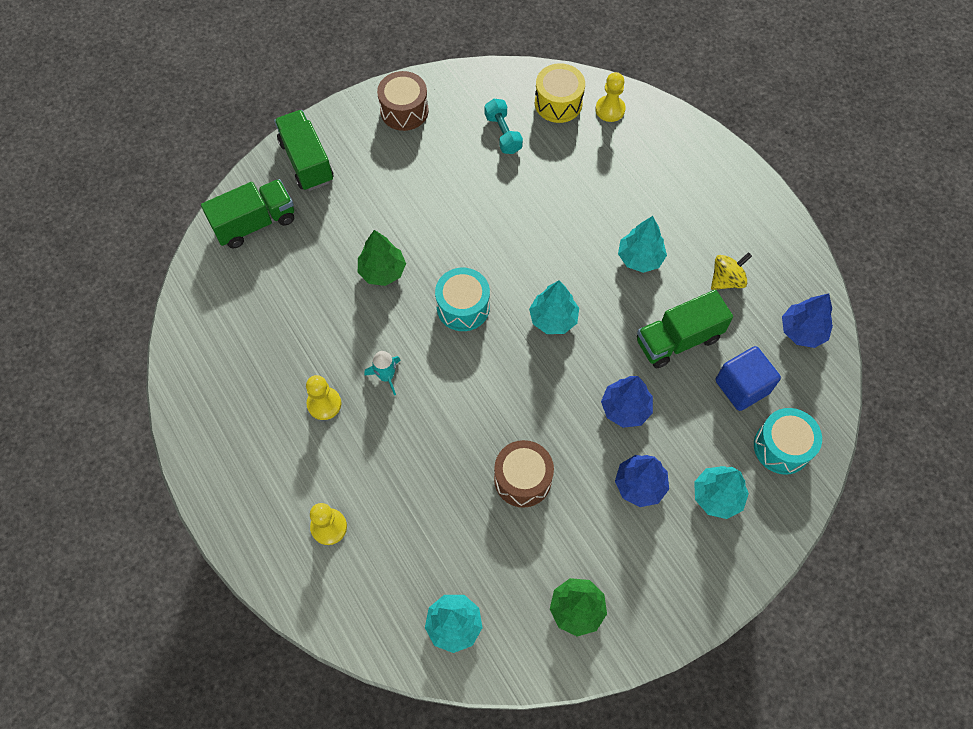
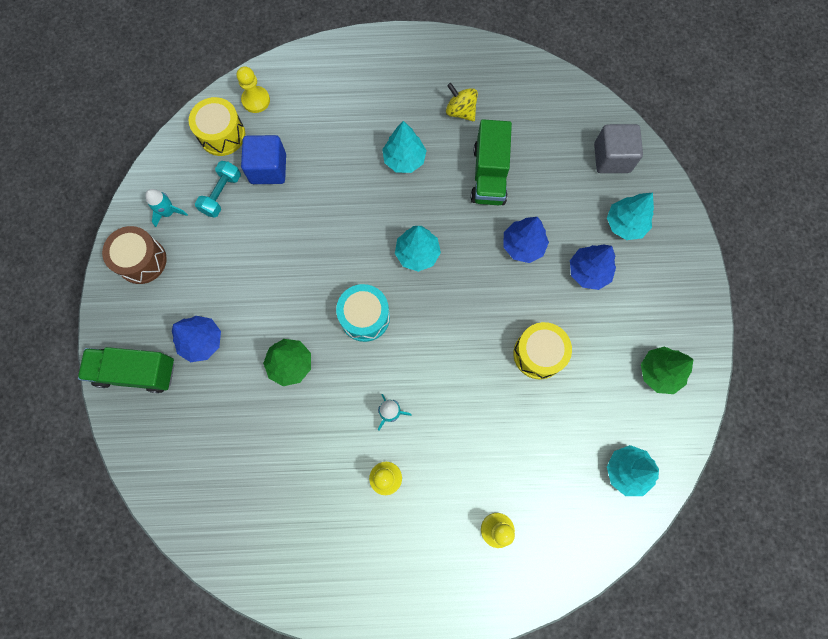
camera: 60 degrees left, 10 degrees up
green truck [201,179,294,248] -> none
turquoise dumbbell [485,99,523,154] -> turquoise dumbbell turned 75 degrees counterclockwise [195,161,241,218]
brown drum [494,440,554,508] -> yellow drum [513,322,572,379]
yellow spinning top [711,252,752,290] -> yellow spinning top turned 45 degrees counterclockwise [446,83,478,121]
blue cube [716,346,781,411] -> blue cube moved to [241,135,286,184]
turquoise drum [754,408,822,475] -> grey cube [594,124,643,173]
blue tree [782,293,833,348] -> blue tree moved to [172,316,221,362]
none -> turquoise rocket [145,189,188,227]

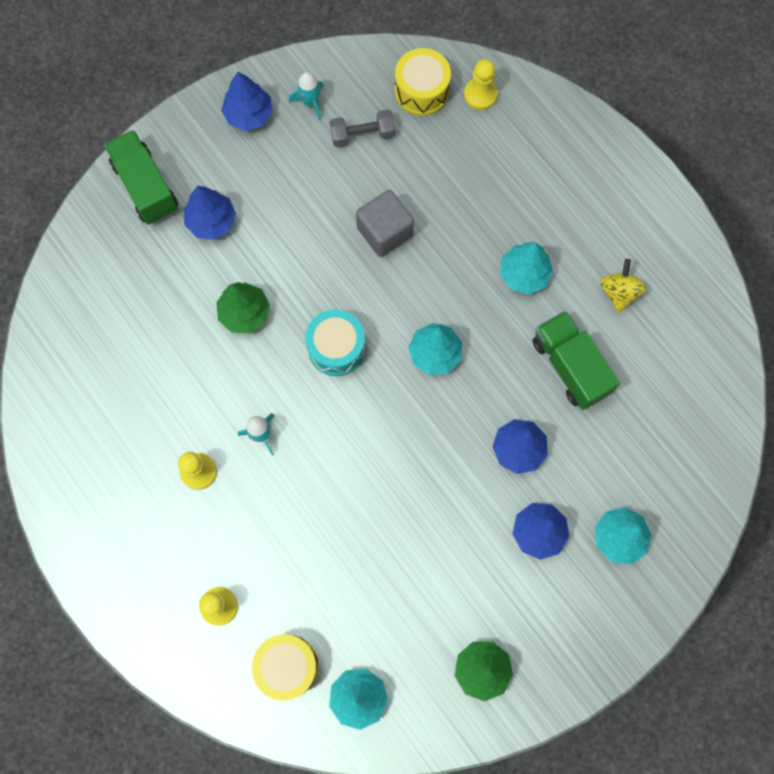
camera: 55 degrees right, 0 degrees up
brown drum [102,226,167,284] -> blue tree [221,72,272,131]
turquoise dumbbell [195,161,241,218] -> grey dumbbell [330,109,395,147]
blue cube [241,135,286,184] -> none
green truck [471,119,512,205] -> green truck turned 90 degrees clockwise [533,311,620,410]
yellow drum [513,322,572,379] -> yellow drum moved to [252,634,318,701]
grey cube [594,124,643,173] -> grey cube moved to [356,190,414,257]

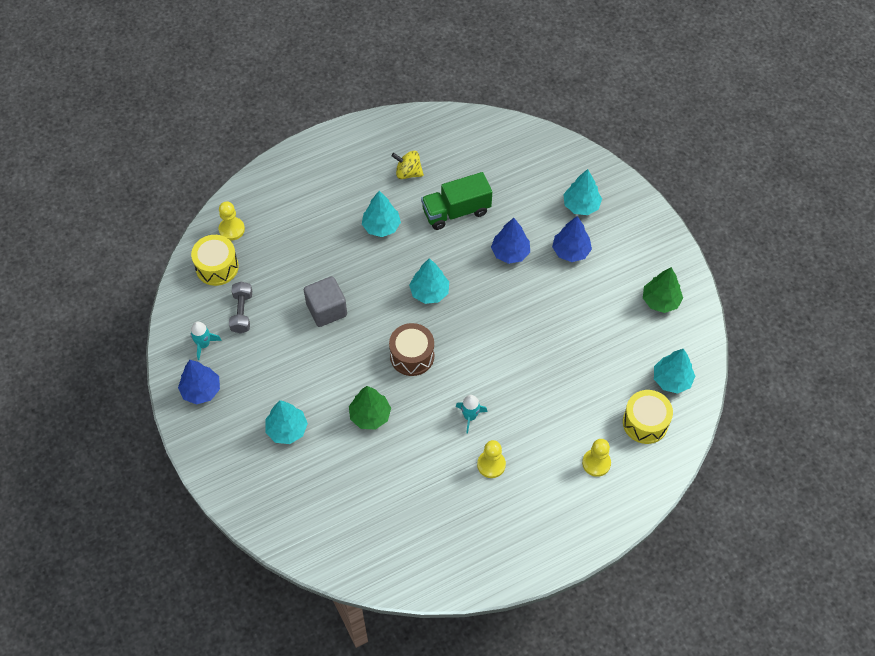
camera: 80 degrees left, 15 degrees down
green truck [104,130,178,225] -> none
blue tree [184,186,236,240] -> turquoise tree [265,400,308,444]
turquoise drum [305,309,366,376] -> brown drum [389,323,434,376]

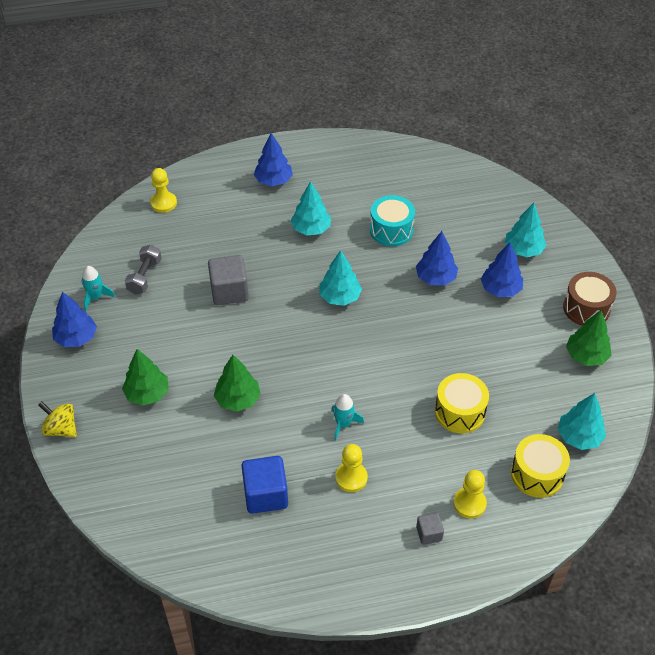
camera: 15 degrees right, 10 degrees down
yellow drum [191,235,239,286] -> yellow drum moved to [435,373,489,433]
turquoise tree [265,400,308,444] -> green tree [122,349,169,406]
brown drum [389,323,434,376] -> brown drum moved to [563,272,617,326]
yellow spinning top [391,151,424,179] -> yellow spinning top moved to [38,401,77,437]
green truck [421,172,492,230] -> turquoise drum [370,195,415,246]
none -> blue cube [241,456,288,514]
none -> blue tree [254,133,293,186]
none -> grey cube [416,513,444,545]

